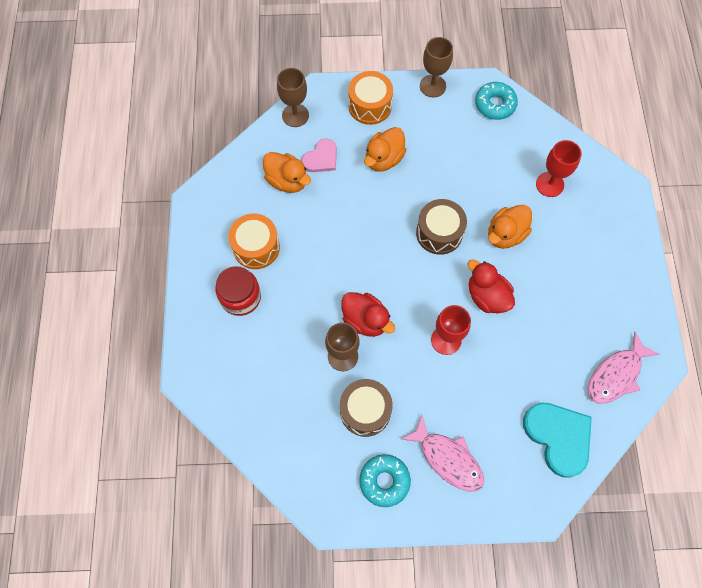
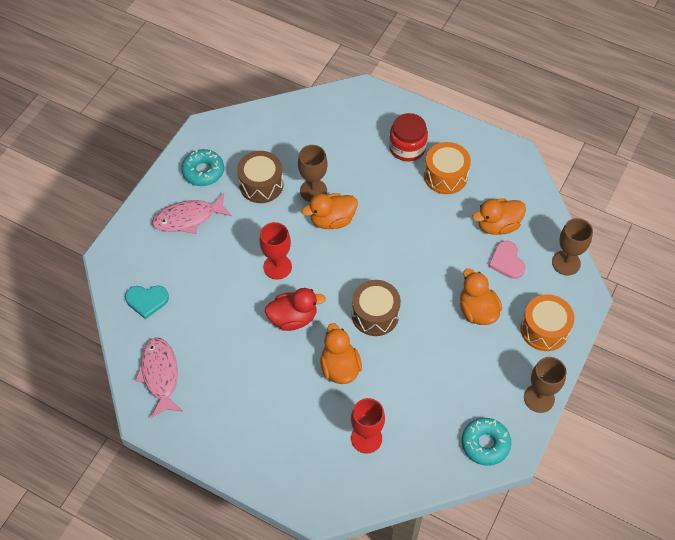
camera: 120 degrees right, 10 degrees down
red duck [341,292,395,337] -> orange duck [302,193,358,229]
turquoise heart [523,403,592,478] -> turquoise heart [125,286,169,319], size x0.61

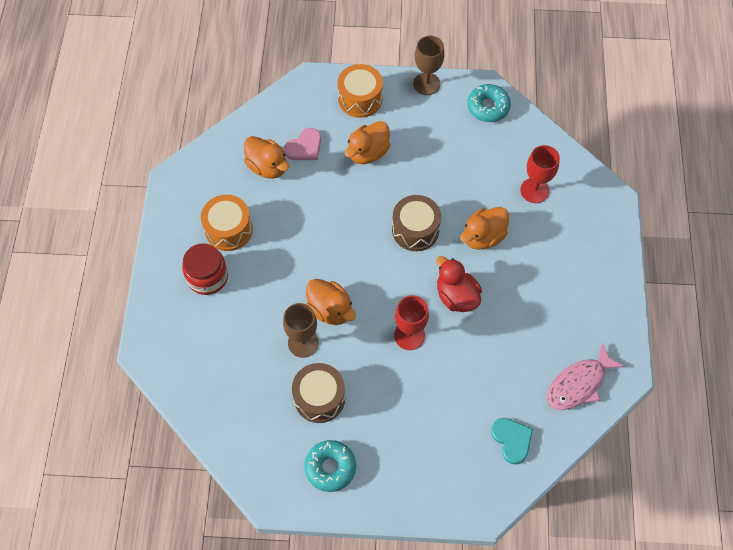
camera: 115 degrees left, 5 degrees up
pink fish [152,193,232,234] -> none
brown goblet [552,218,593,275] -> none

